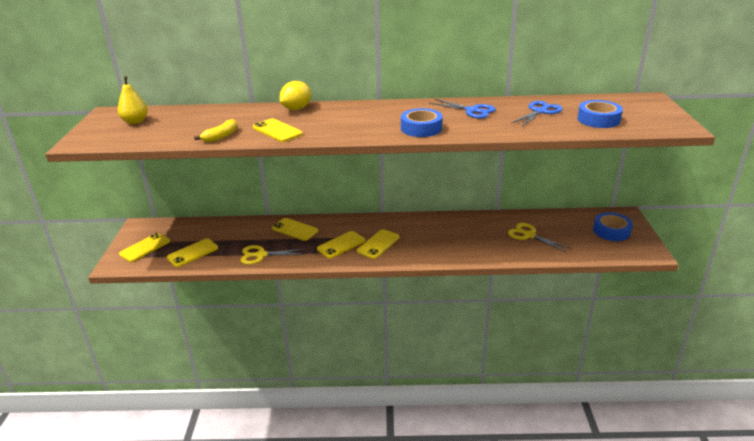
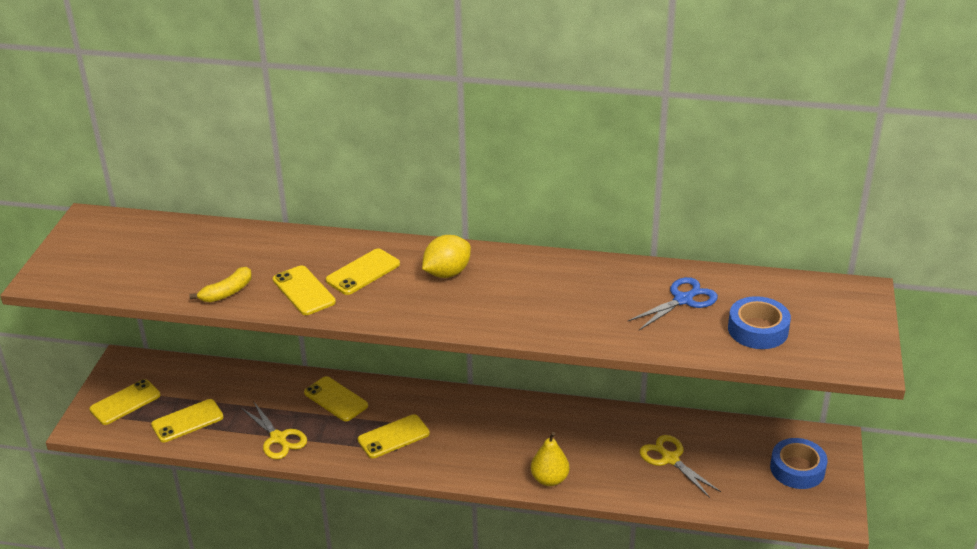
camera: 10 degrees right, 5 degrees up
yellow pear [118,76,148,124] -> yellow pear moved to [531,432,569,486]
yellow scissors [240,245,304,264] -> yellow scissors turned 135 degrees counterclockwise [241,401,307,459]
yellow lemon [279,81,311,110] -> yellow lemon moved to [422,235,471,278]
yellow phone [357,229,400,259] -> yellow phone moved to [326,249,400,295]
blue tape [401,108,443,137] -> none
blue scissors [429,99,496,119] -> none

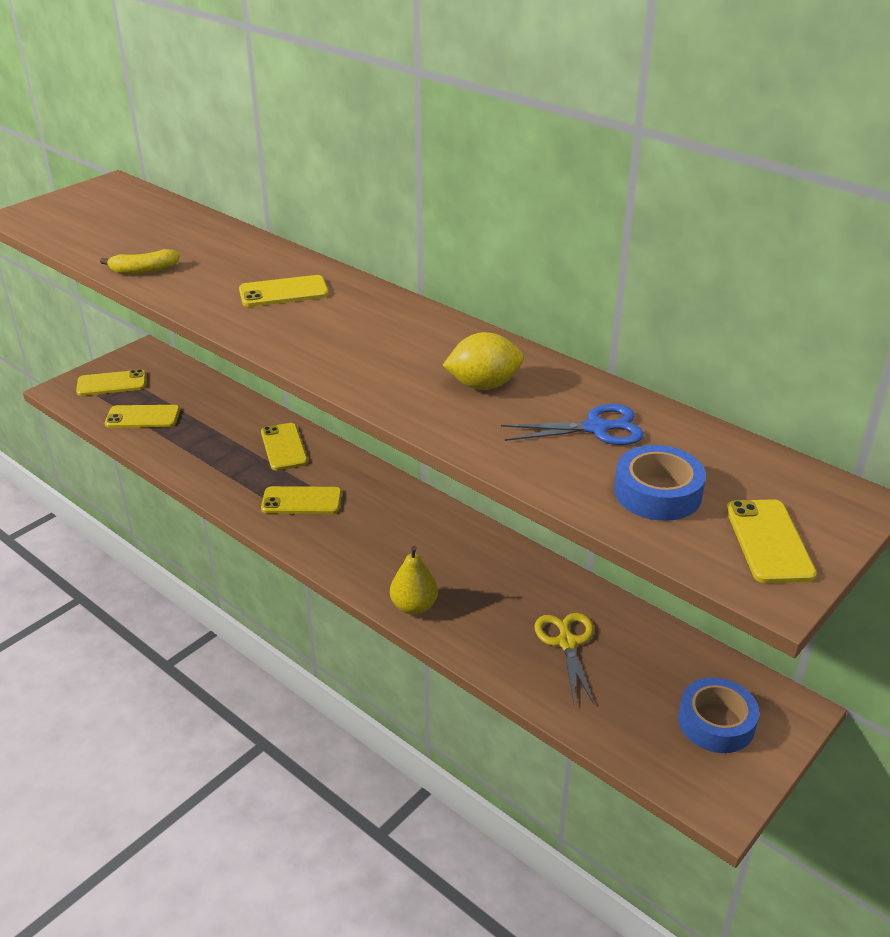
camera: 30 degrees right, 0 degrees up
yellow scissors [241,401,307,459] -> none
yellow phone [273,265,336,315] -> yellow phone moved to [726,499,817,583]
yellow lemon [422,235,471,278] -> yellow lemon moved to [442,332,524,390]

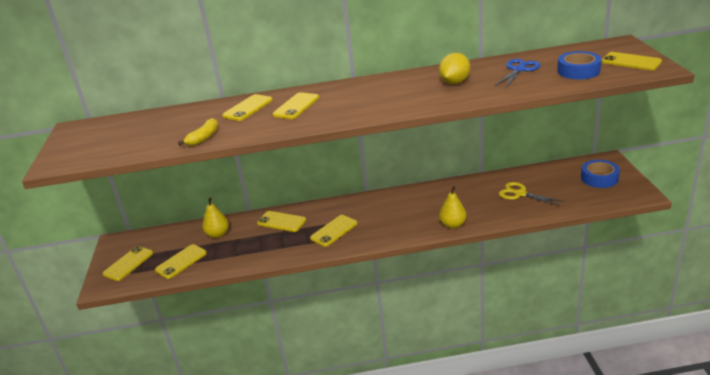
camera: 45 degrees left, 5 degrees down
none -> yellow pear [203,198,229,238]
none -> yellow phone [222,94,273,121]

